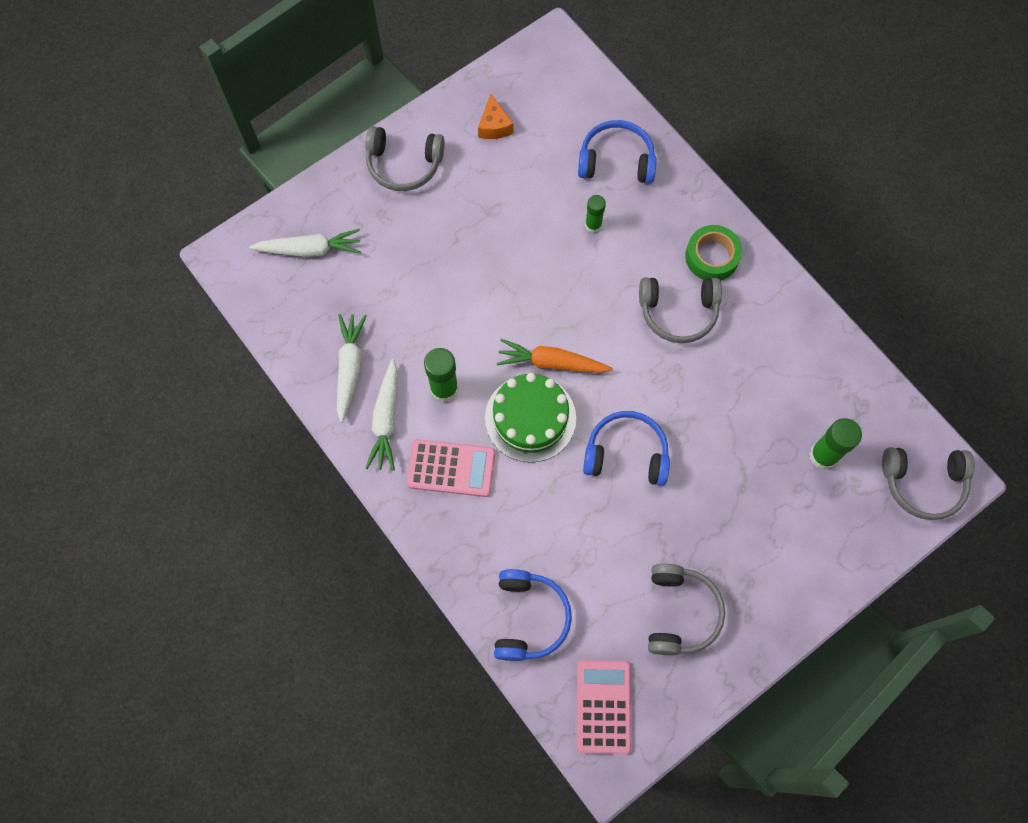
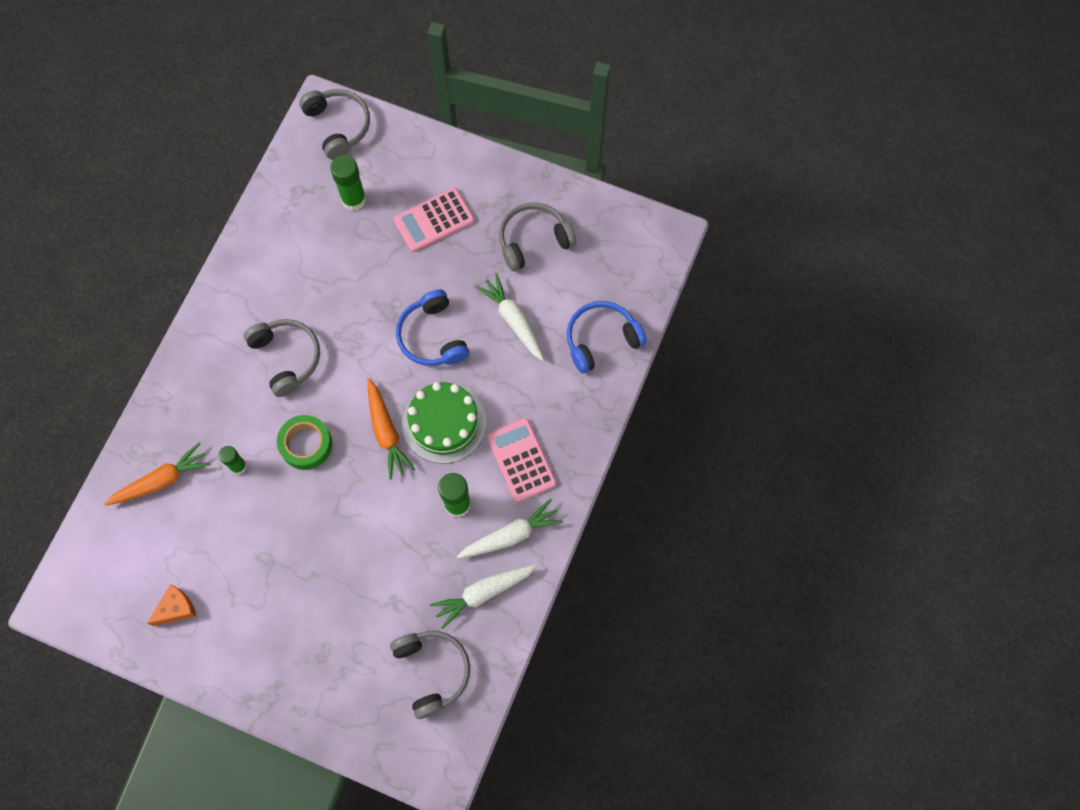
camera: 120 degrees left, 0 degrees up
white carrot [249,229,361,257] -> white carrot moved to [476,273,544,361]
grey headphones [366,126,445,191] -> grey headphones moved to [390,631,470,719]
pink calculator [577,660,631,754] -> pink calculator moved to [393,188,475,252]
blue headphones [578,120,657,184] -> orange carrot [105,443,211,506]
green tape [685,225,742,281] -> green tape moved to [277,415,332,470]

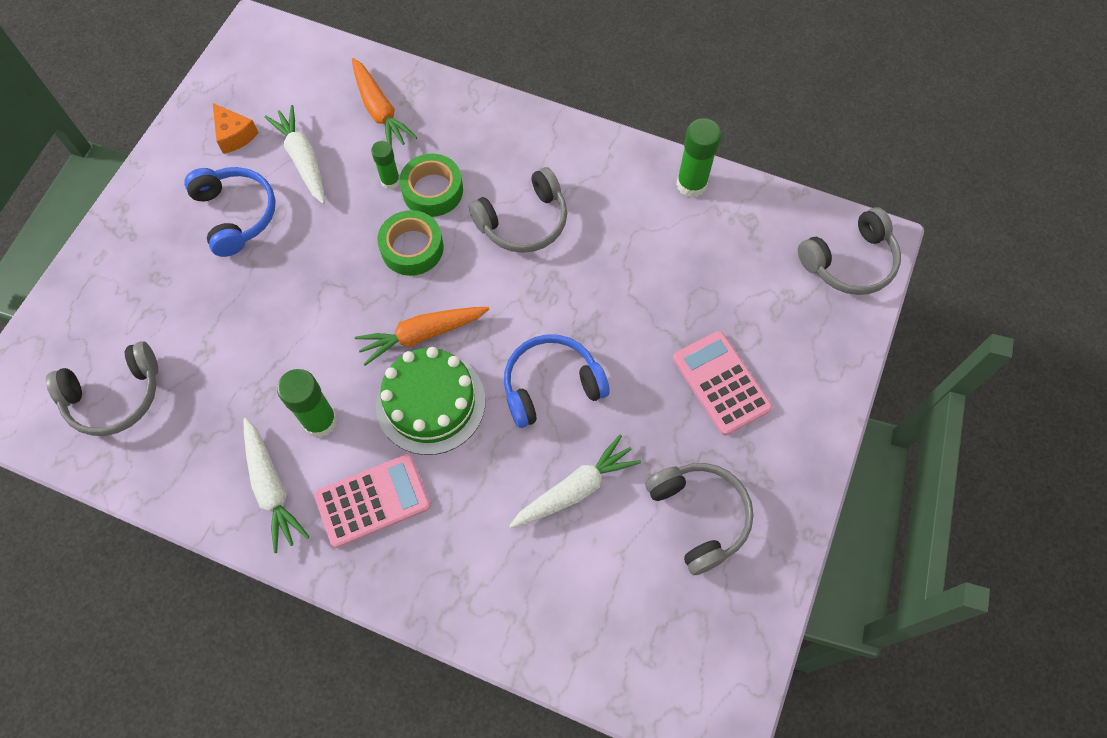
camera: 90 degrees right, 5 degrees down
green glue stick [330,155,366,211] -> green glue stick moved to [676,118,721,198]
white carrot [430,565,537,629] -> white carrot moved to [265,105,325,204]
blue headphones [567,301,647,373] -> blue headphones moved to [184,167,276,257]
none -> green tape [399,154,463,217]

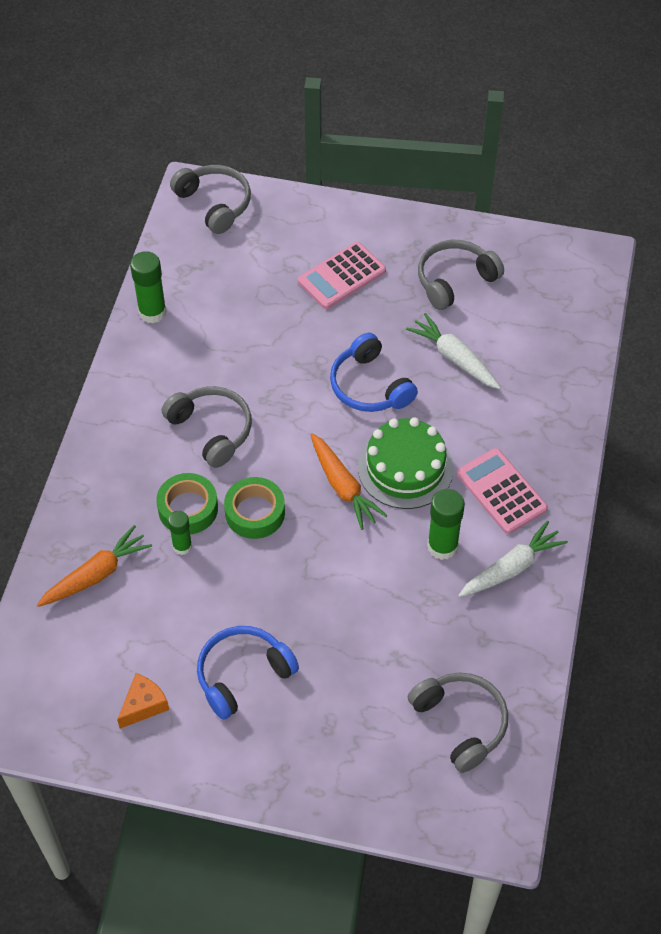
camera: 100 degrees left, 10 degrees down
white carrot [265,105,325,204] -> none

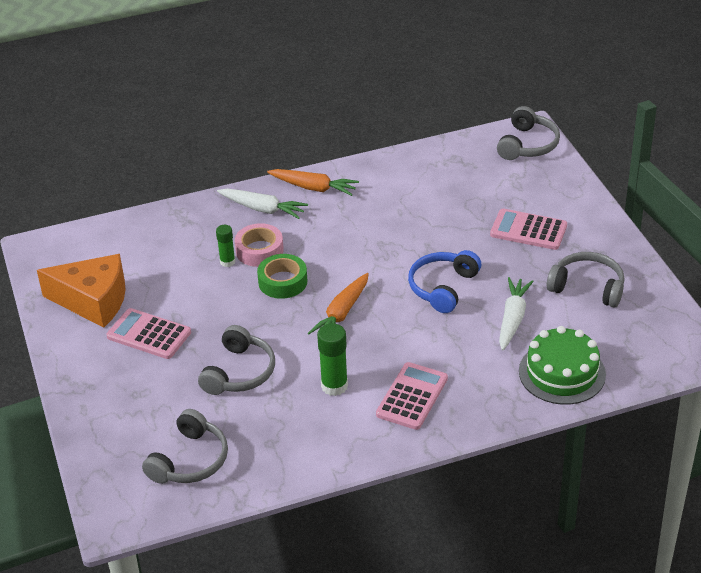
camera: 60 degrees right, 15 degrees down
orange carrot [37,525,152,607] -> orange carrot moved to [267,169,359,196]
orange cheese [117,673,169,729] -> orange cheese [37,254,126,328], size x2.08
green glue stick [130,251,167,323] -> none
green tape [157,473,218,534] -> pink tape [235,223,284,267]
grey headphones [162,386,252,468] -> grey headphones moved to [198,325,275,395]
blue headphones [197,626,299,720] -> pink calculator [106,308,191,359]
green cake [358,417,454,509] -> green cake moved to [519,326,606,405]
white carrot [458,521,568,597] -> white carrot moved to [217,189,308,219]

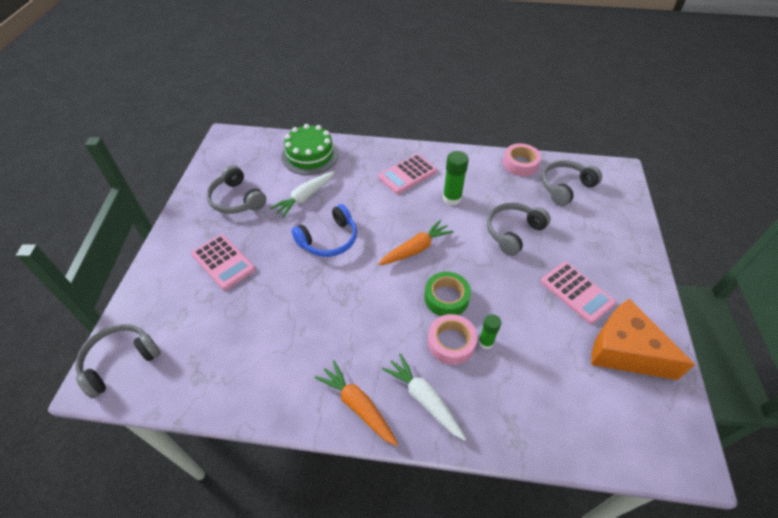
camera: 155 degrees left, 10 degrees up
none -> pink tape [503,143,541,176]

